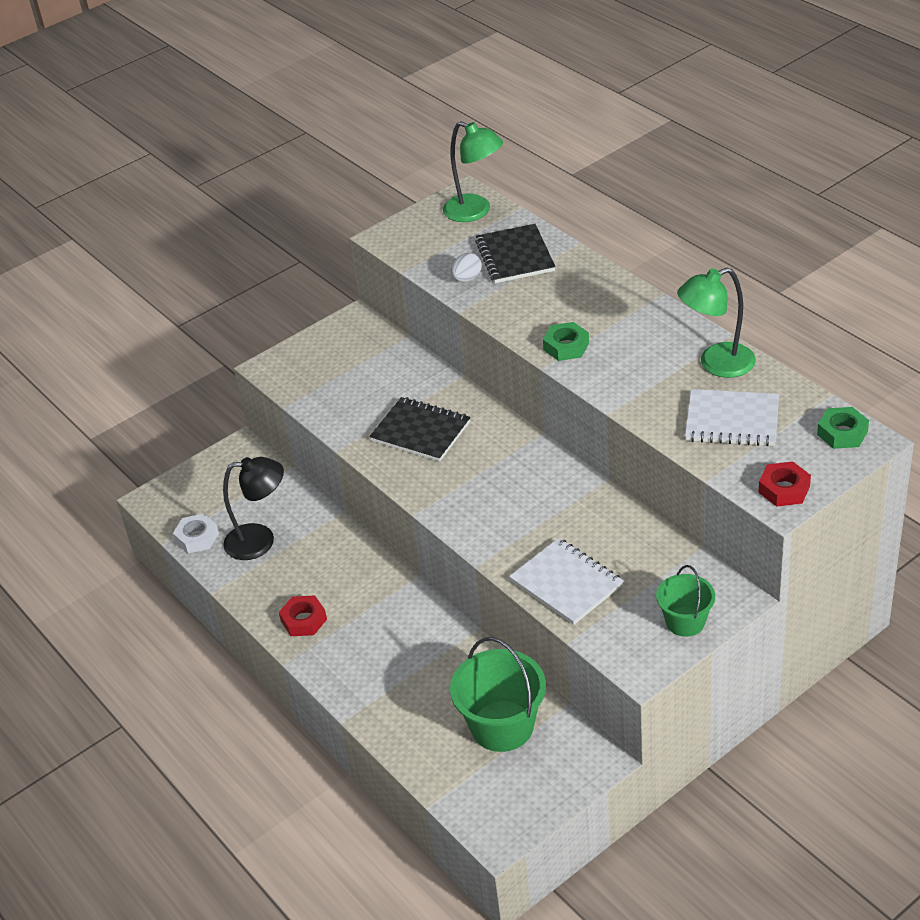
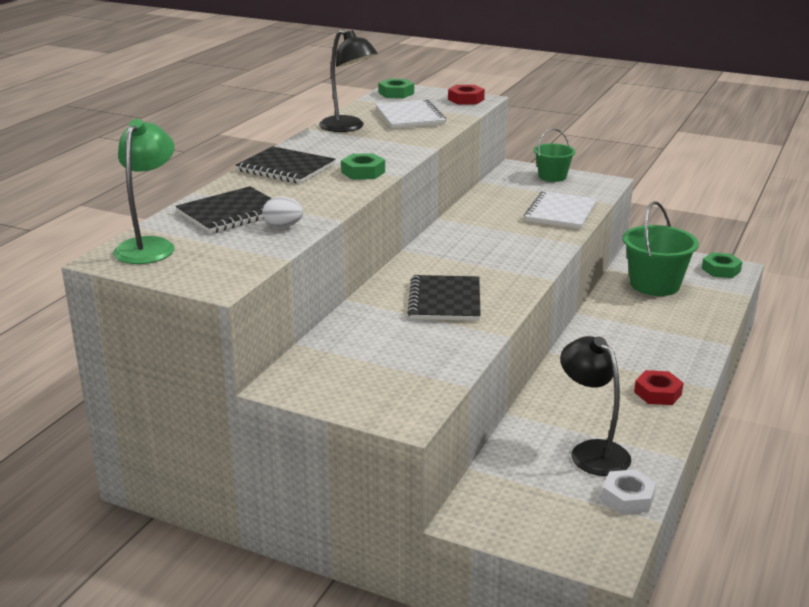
camera: 120 degrees left, 15 degrees down
green lamp [677,268,756,378] -> black lamp [319,30,378,132]
none -> black notebook [236,146,336,184]
none -> green nut [702,252,742,278]

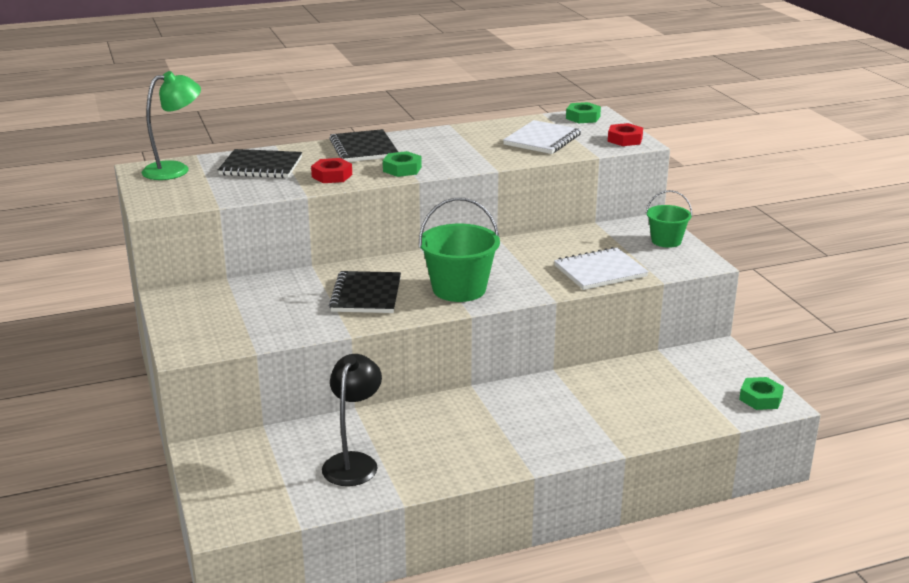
camera: 45 degrees right, 0 degrees up
white egg [262,197,304,228] -> none
black lamp [319,30,378,132] -> none
black notebook [407,275,481,321] -> black notebook turned 45 degrees counterclockwise [329,271,401,313]
white nut [602,469,656,514] -> none
green bucket [623,201,699,296] -> green bucket moved to [419,198,500,302]
red nut [634,370,683,405] -> red nut moved to [311,158,352,183]

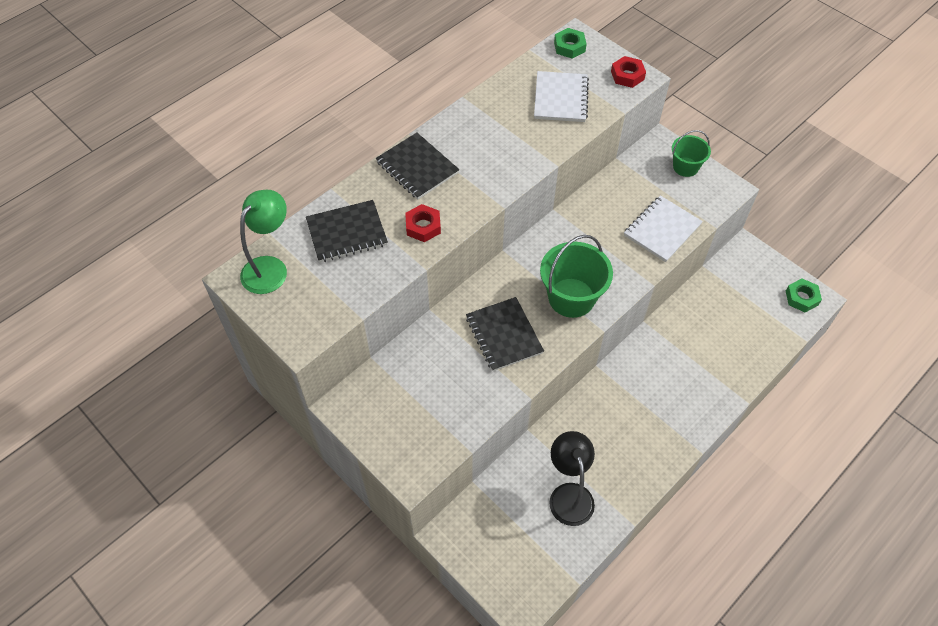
camera: 25 degrees left, 30 degrees up
green nut [383,151,422,177] -> none

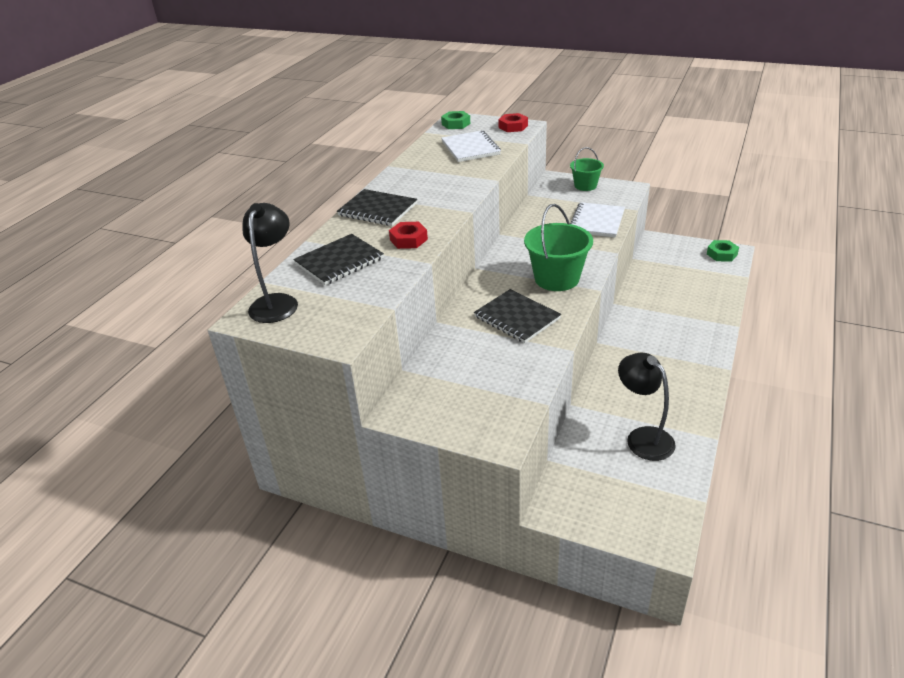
camera: 20 degrees left, 20 degrees down
green lamp [240,190,287,294] -> black lamp [242,203,298,323]

